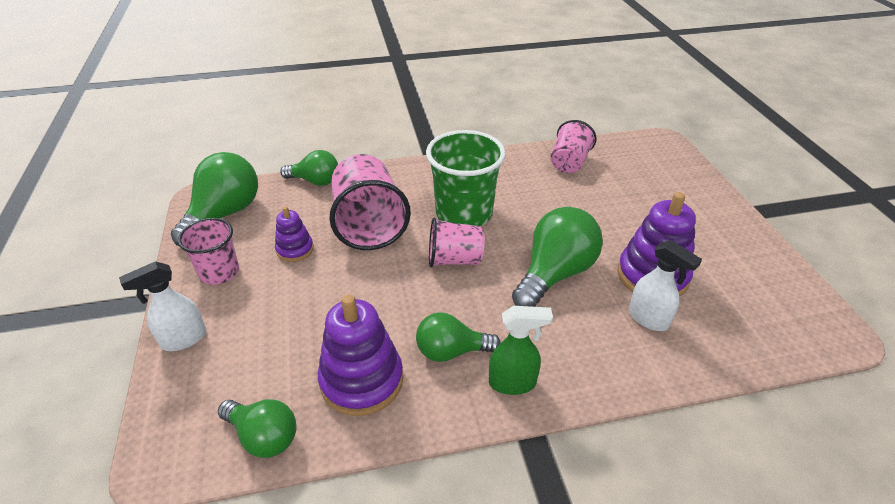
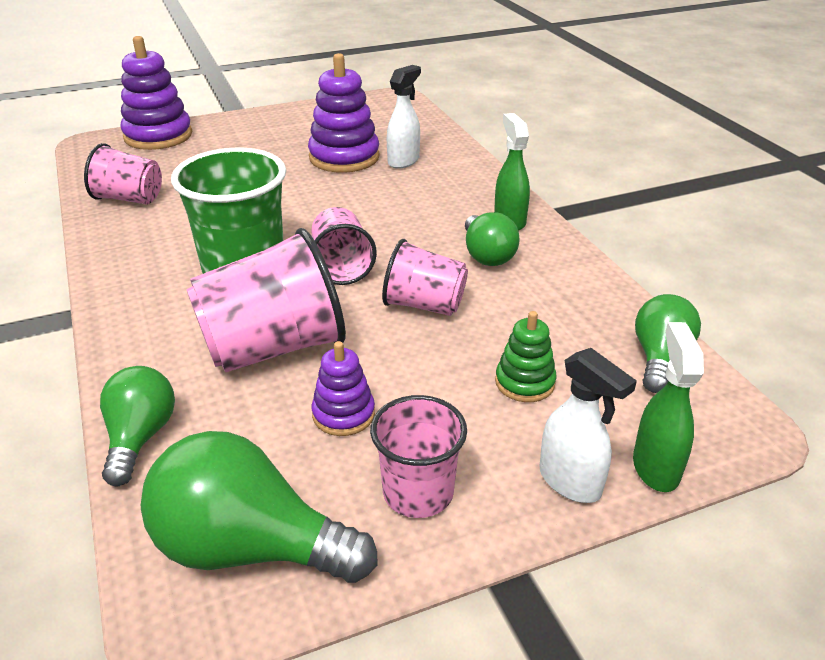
camera: 100 degrees left, 5 degrees down
purple stacking toy [318,295,403,416] -> purple stacking toy moved to [121,36,192,150]
green light bulb [512,207,603,307] -> none
none -> pink cup [382,239,468,316]
none -> green stacking toy [495,311,557,402]
none -> green spray bottle [633,322,704,492]

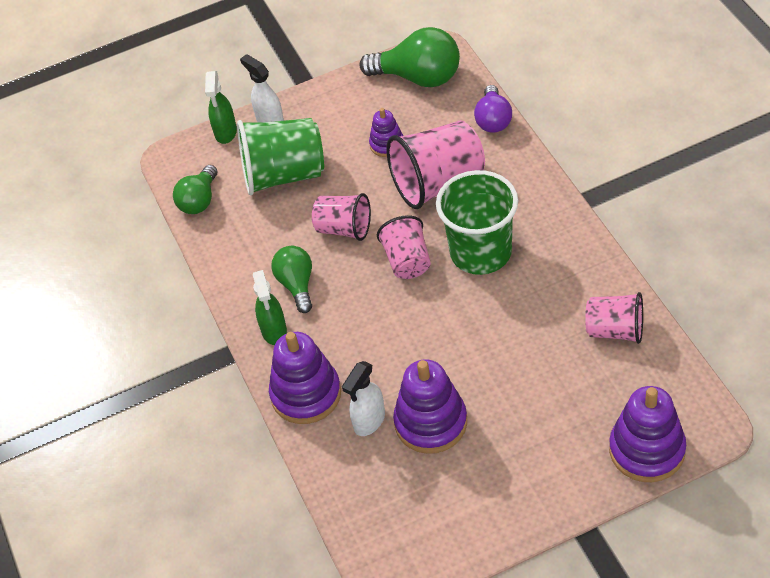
camera: 175 degrees left, 15 degrees up
green light bulb [100,366,175,486] -> purple light bulb [474,85,512,133]
pink cup [370,395,467,518] -> none
green stacking toy [495,311,557,402] -> green cup [237,118,324,195]
none -> purple stacking toy [269,332,341,424]

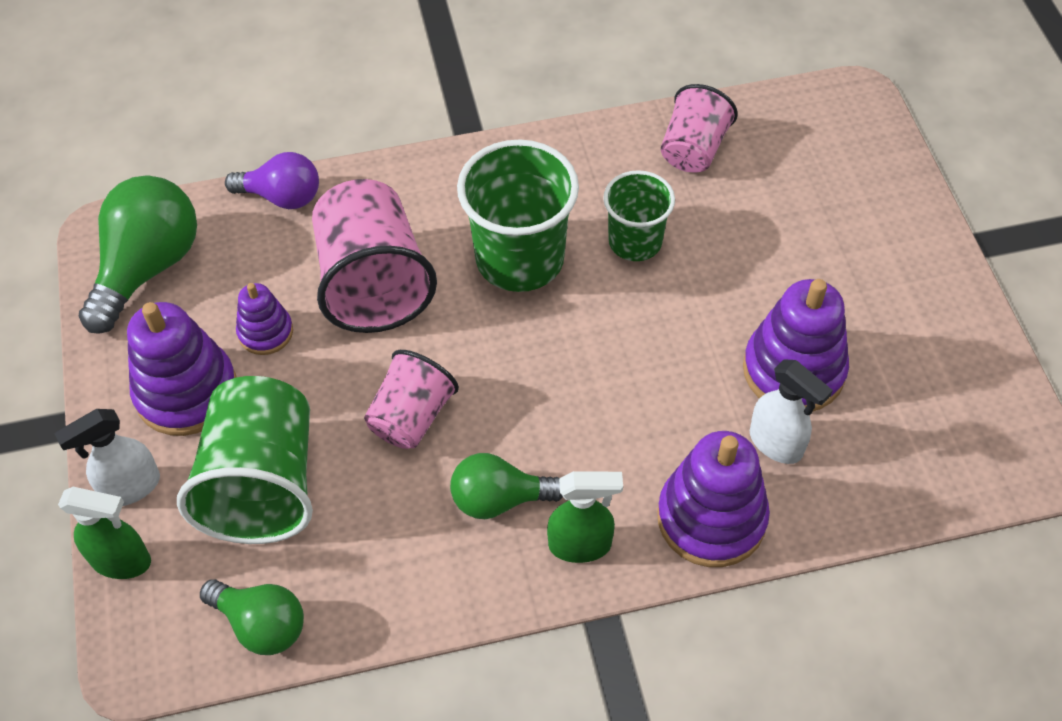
camera: 85 degrees left, 5 degrees up
pink cup [377,215,431,279] -> none
purple stacking toy [609,386,686,482] -> purple stacking toy moved to [127,302,237,436]
none -> green cup [603,170,675,261]

